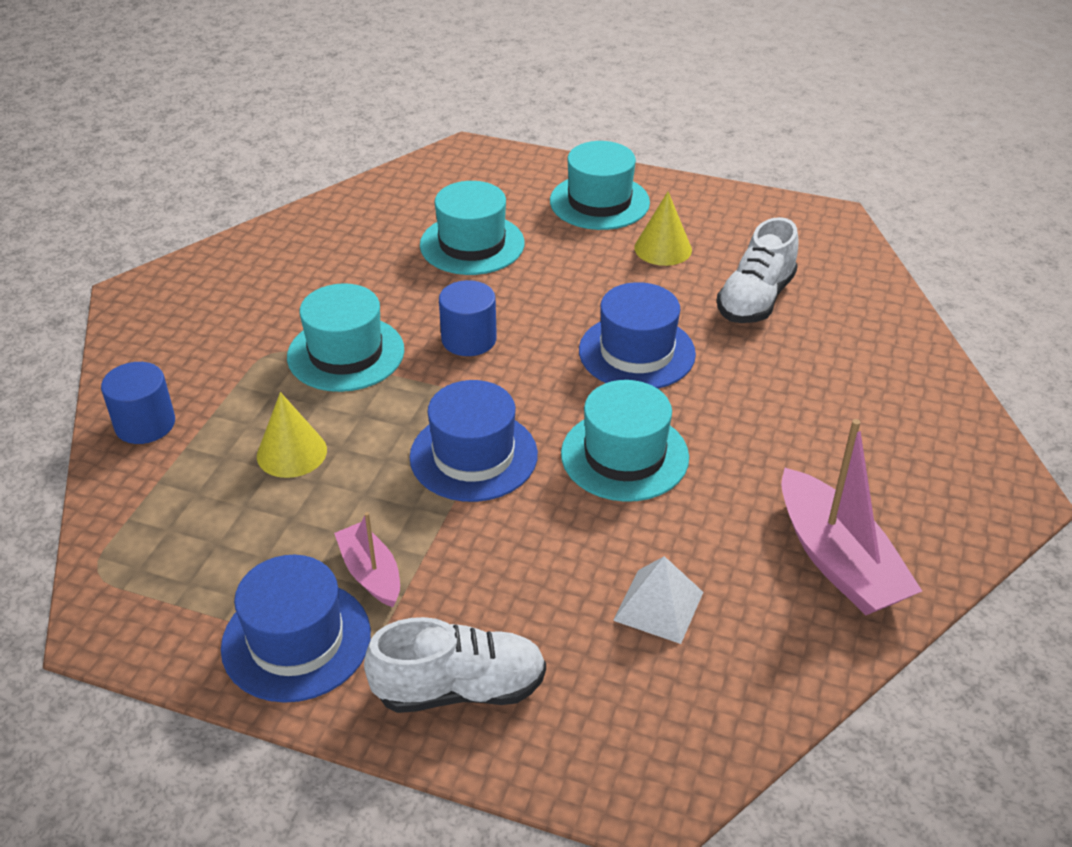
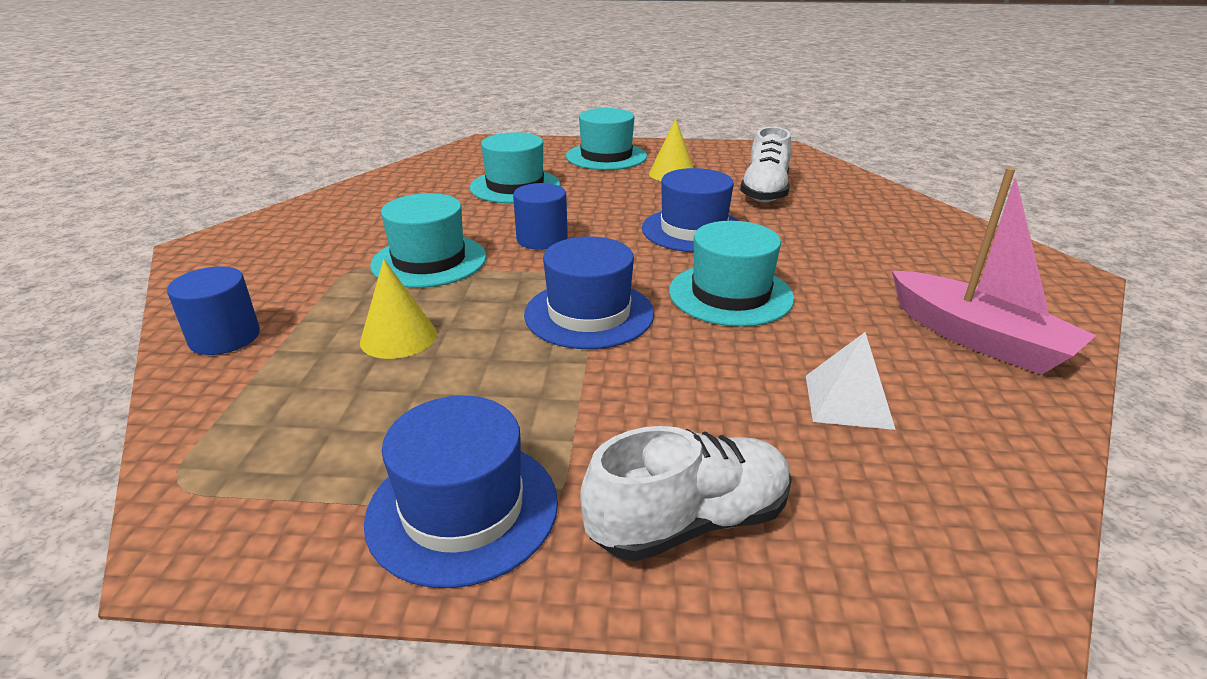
camera: 15 degrees left, 10 degrees down
pink boat [334,512,400,607] -> none

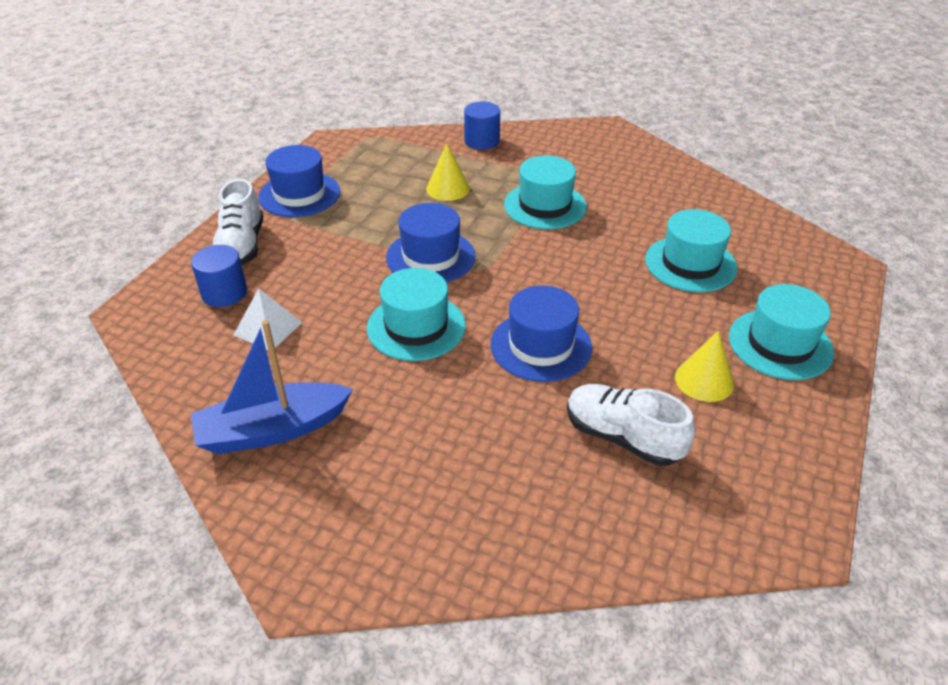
camera: 110 degrees right, 10 degrees up
blue cylinder [513,183,568,250] -> blue cylinder moved to [191,245,247,307]
pink boat [892,167,1097,375] -> blue boat [191,320,353,454]

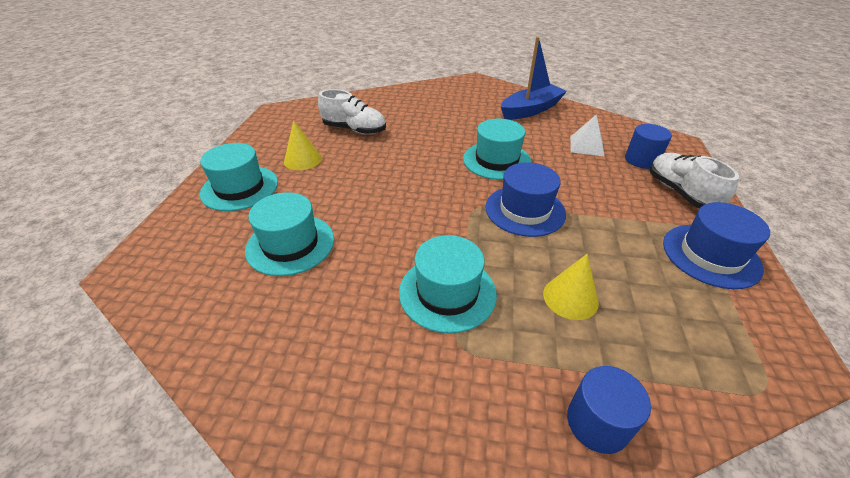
camera: 165 degrees right, 0 degrees up
blue hat [490,286,592,382] -> none

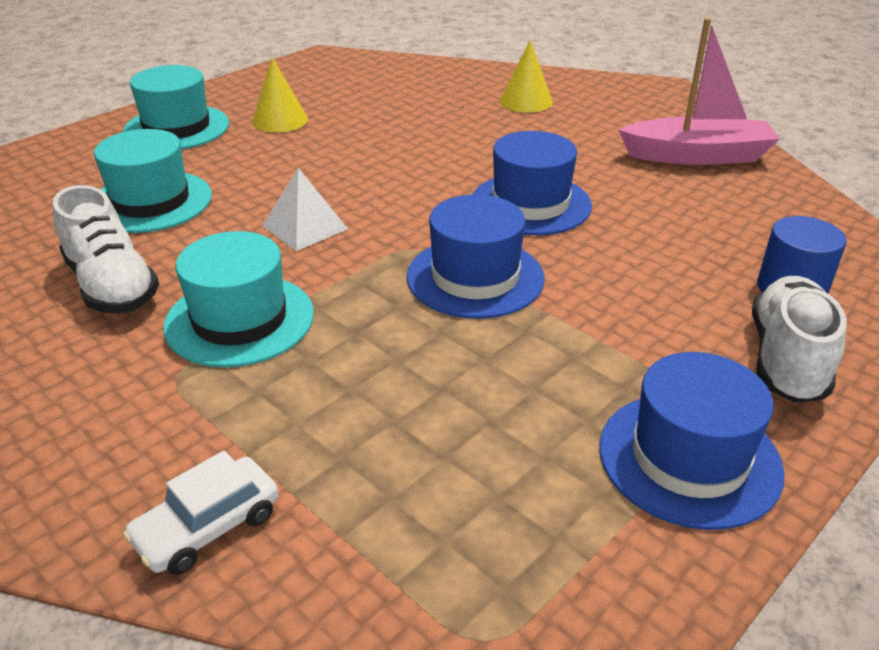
camera: 35 degrees right, 5 degrees down
white shoe [318,89,386,135] -> white shoe moved to [53,185,159,314]
turquoise hat [463,119,532,180] -> blue hat [472,131,592,235]
blue boat [501,37,567,120] -> pink boat [618,18,780,165]
yellow cone [543,254,599,320] -> yellow cone moved to [500,40,553,113]
blue cylinder [567,366,651,454] -> white car [123,451,279,575]
white pyramid [570,114,605,157] -> white pyramid moved to [263,168,348,251]

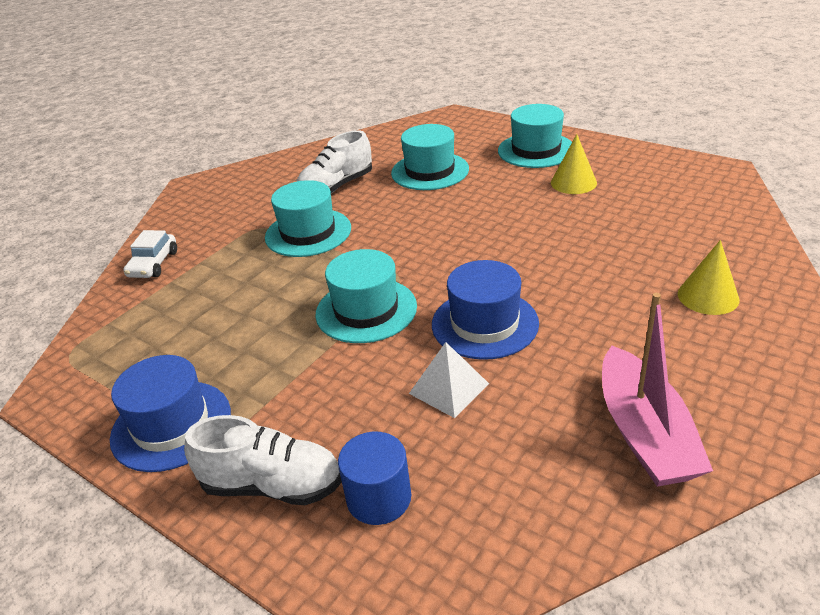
camera: 85 degrees right, 0 degrees up
white car [123,451,279,575] -> white car turned 120 degrees counterclockwise [123,230,177,278]
white pyramid [263,168,348,251] -> white pyramid moved to [409,342,489,418]
blue hat [407,194,545,319] -> turquoise hat [315,249,417,343]

